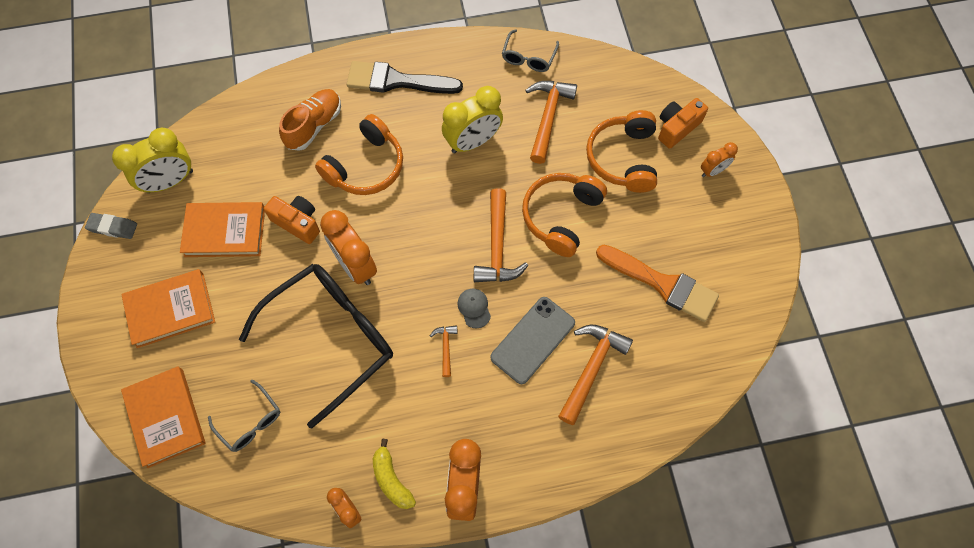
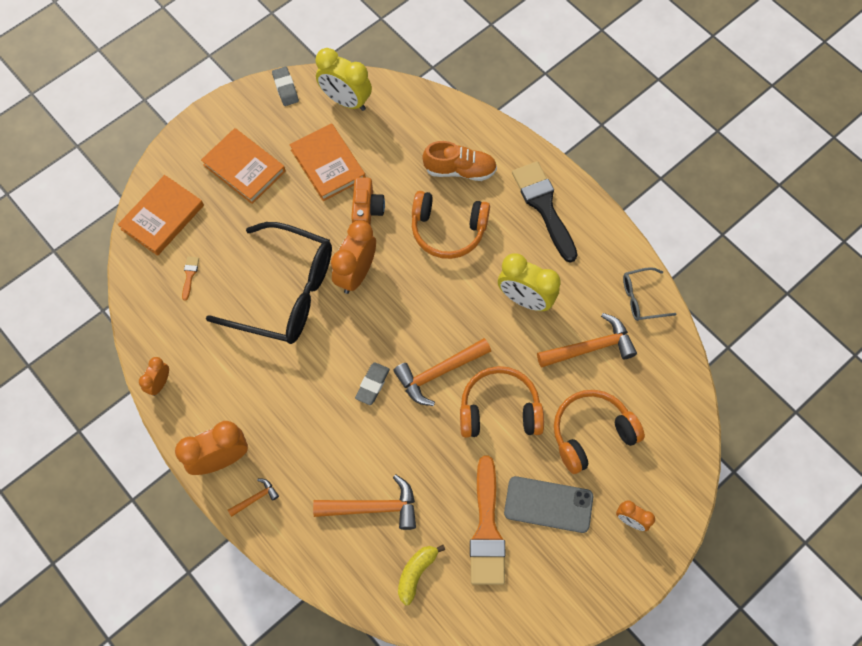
camera: 60 degrees right, 0 degrees up
grey glasses [208,380,280,452] -> orange brush [182,256,199,301]
yellow banana [373,439,416,509] -> yellow banana moved to [398,545,445,606]
orange hammer [430,325,457,377] -> orange hammer moved to [228,478,279,517]
grey cap [457,289,491,328] -> grey eraser [355,362,390,405]
grey phone [490,297,575,384] -> grey phone moved to [504,476,593,533]
orange camera [658,98,708,149] -> none

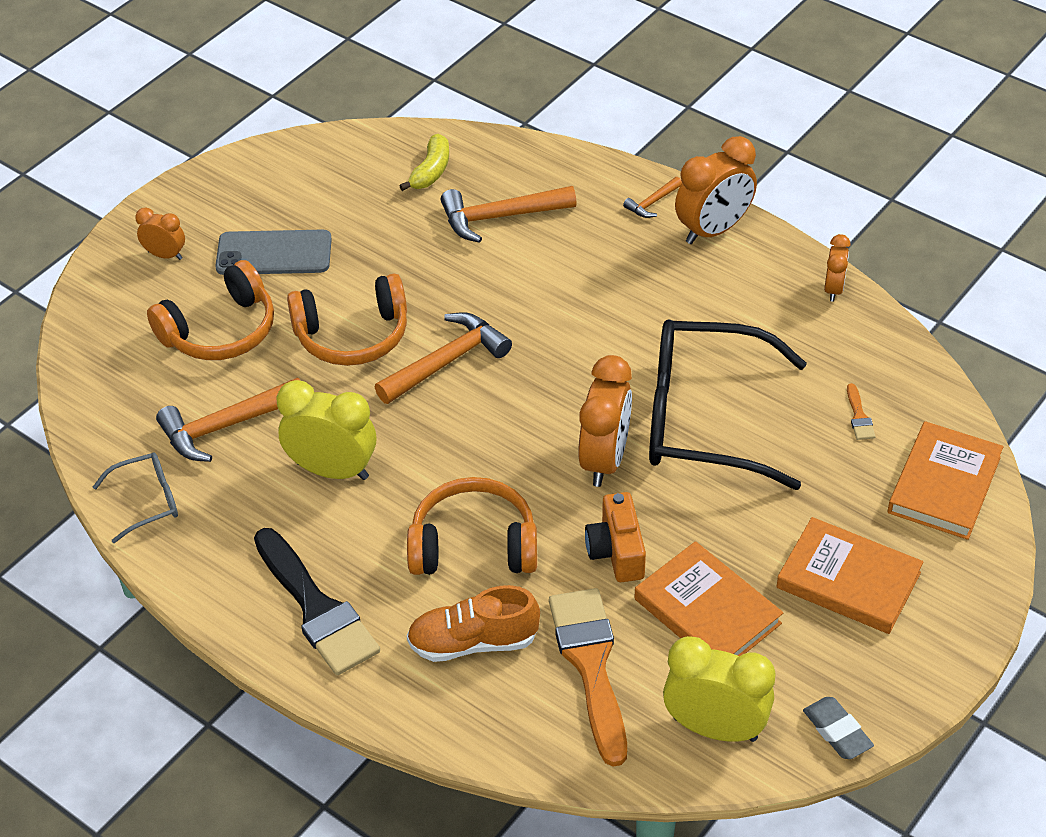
camera: 170 degrees right, 20 degrees down
grey eraser [355,362,390,405] -> none
orange brush [470,456,506,585] -> orange brush moved to [549,588,627,767]

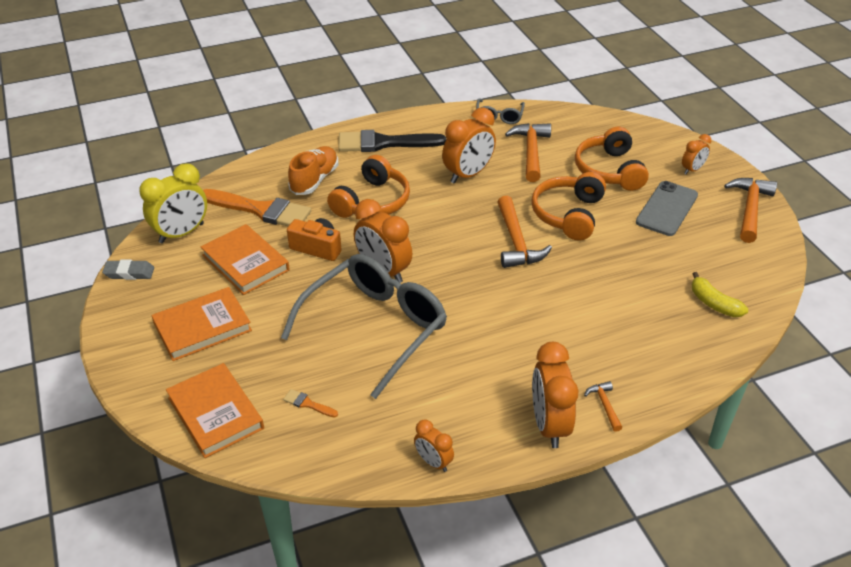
camera: 120 degrees right, 5 degrees down
yellow clock [277,380,376,480] -> orange clock [442,107,496,184]
orange hammer [441,186,577,243] -> orange hammer moved to [724,178,777,243]
orange book [635,541,783,656] -> orange book turned 60 degrees clockwise [201,224,290,295]
black glasses [649,319,807,490] -> grey glasses [281,254,447,399]

